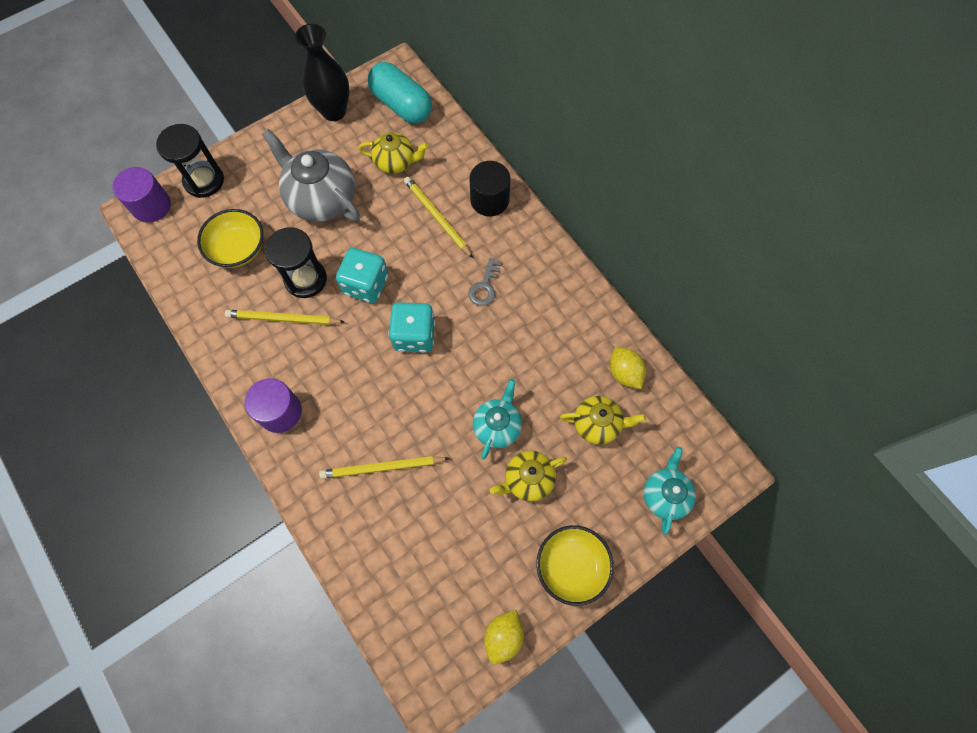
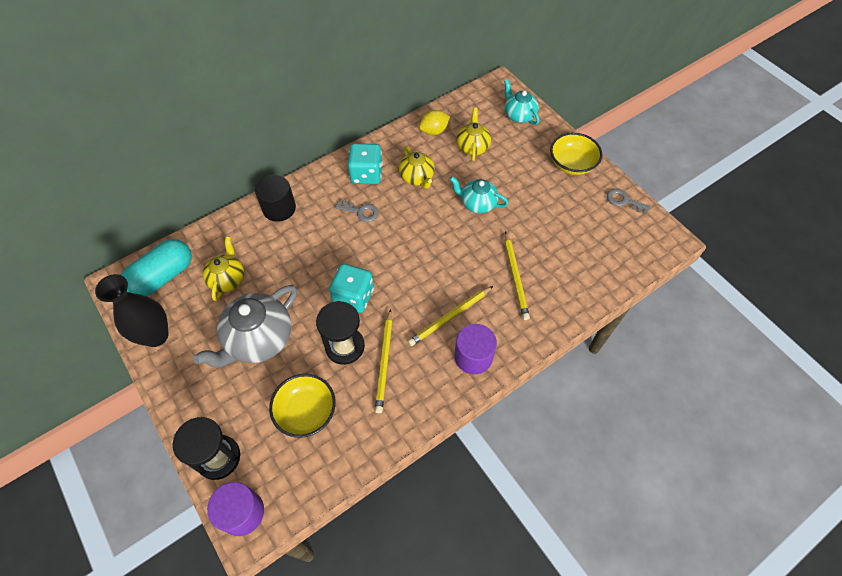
camera: 90 degrees left, 10 degrees down
turquoise dice [389,302,435,353] -> turquoise dice moved to [348,143,383,184]
yellow pencil [404,177,473,258] -> yellow pencil moved to [408,286,493,346]
yellow lemon [484,610,524,664] -> grey key [607,189,650,214]
yellow teapot [490,450,567,502] -> yellow teapot moved to [399,146,435,189]
turquoise teapot [644,447,696,535] -> turquoise teapot turned 45 degrees clockwise [504,79,539,125]

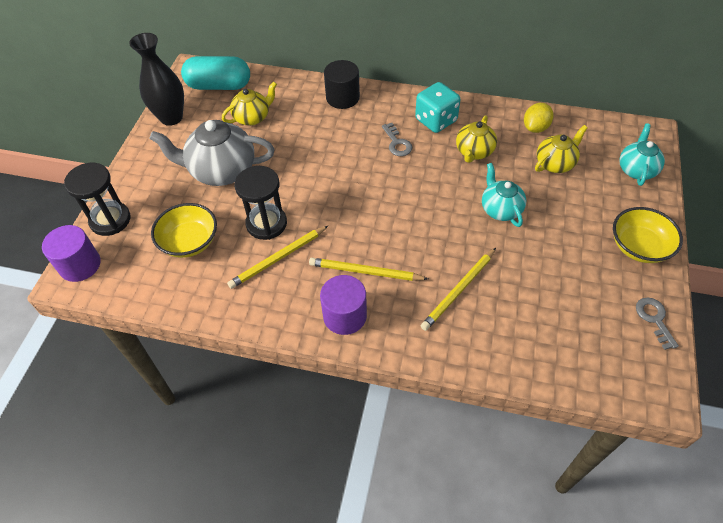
camera: 50 degrees right, 5 degrees down
turquoise dice [329,264,374,313] -> none
yellow lemon [419,110,450,135] -> yellow lemon turned 75 degrees counterclockwise [524,103,554,133]

